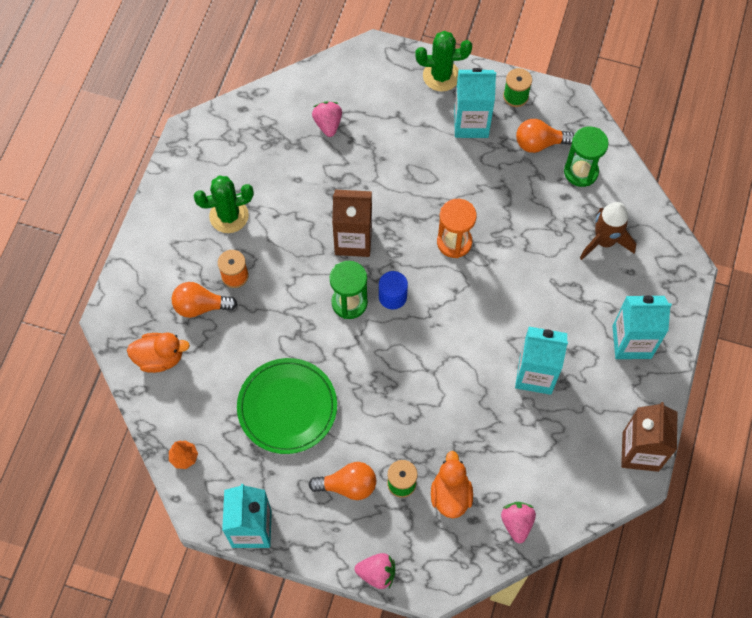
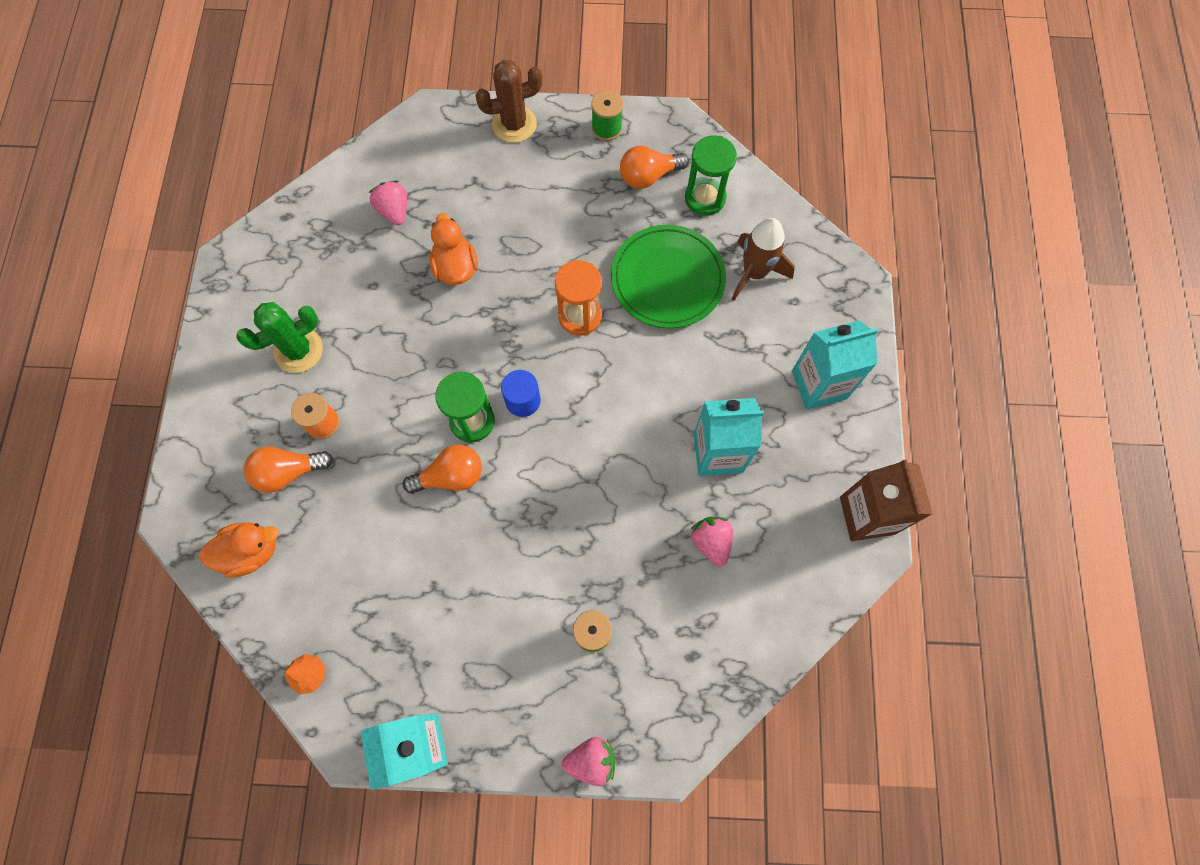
camera: 15 degrees left, 5 degrees up
green plate [237,358,337,454] -> green plate moved to [611,225,726,328]
orange light bulb [309,462,376,500] -> orange light bulb moved to [403,445,482,494]
brown carton [332,190,372,257] -> none
green cactus [415,31,472,92] -> brown cactus [475,60,543,143]
orange duck [431,451,473,518] -> orange duck moved to [429,213,478,285]
turquoise carton [454,68,496,138] -> none
pink strawberry [501,502,536,543] -> pink strawberry moved to [691,517,733,567]

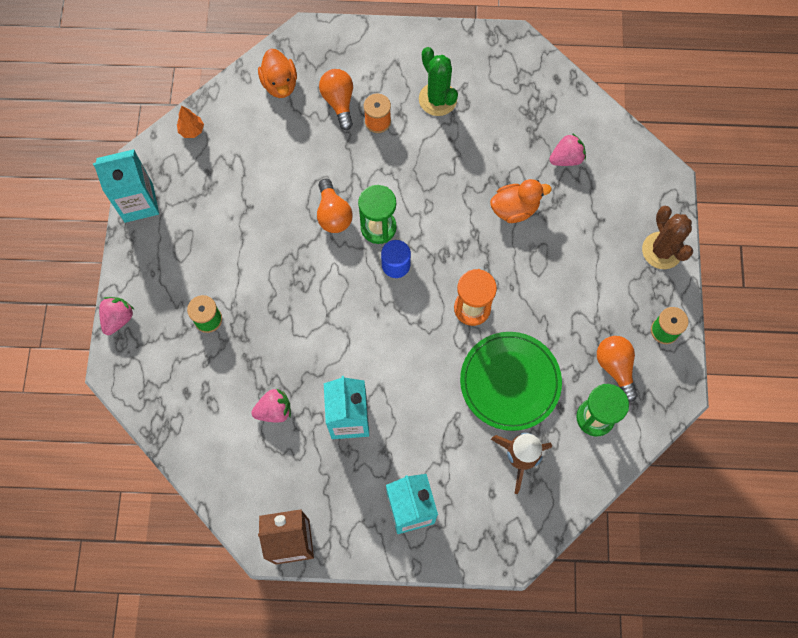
camera: 90 degrees right, 0 degrees up
pink strawberry [562,737,615,786] -> pink strawberry turned 150 degrees counterclockwise [99,297,134,335]

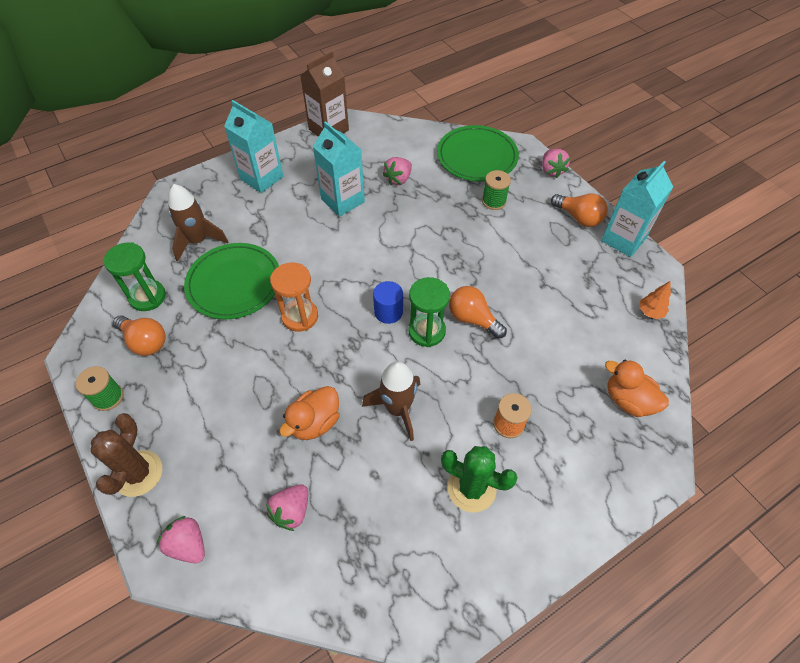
camera: 145 degrees right, 15 degrees down
orange light bulb [319,69,353,130] -> orange light bulb moved to [551,194,608,227]
brown cactus [642,206,693,269] -> brown cactus turned 60 degrees clockwise [91,413,162,497]
none -> pink strawberry [157,516,205,563]
none -> brown rocket [362,361,420,441]
none -> green plate [437,125,519,182]

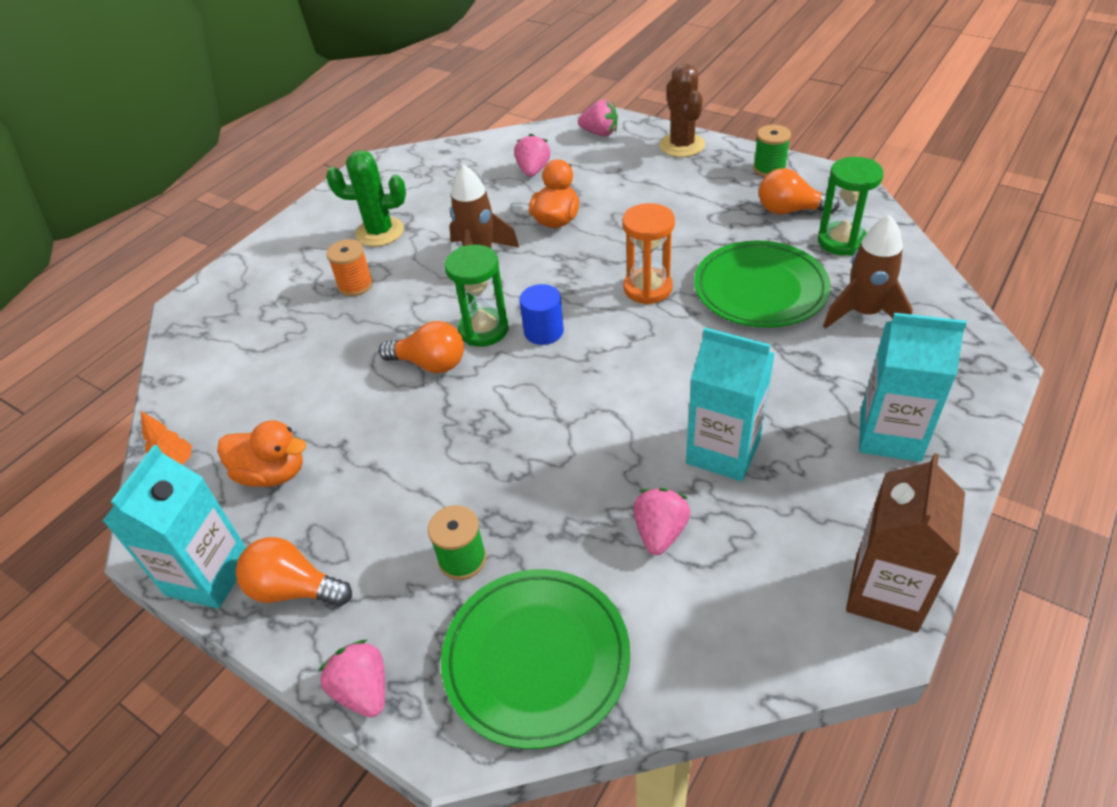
camera: 160 degrees right, 10 degrees down
orange duck [605,360,669,417] -> orange duck moved to [217,420,306,487]

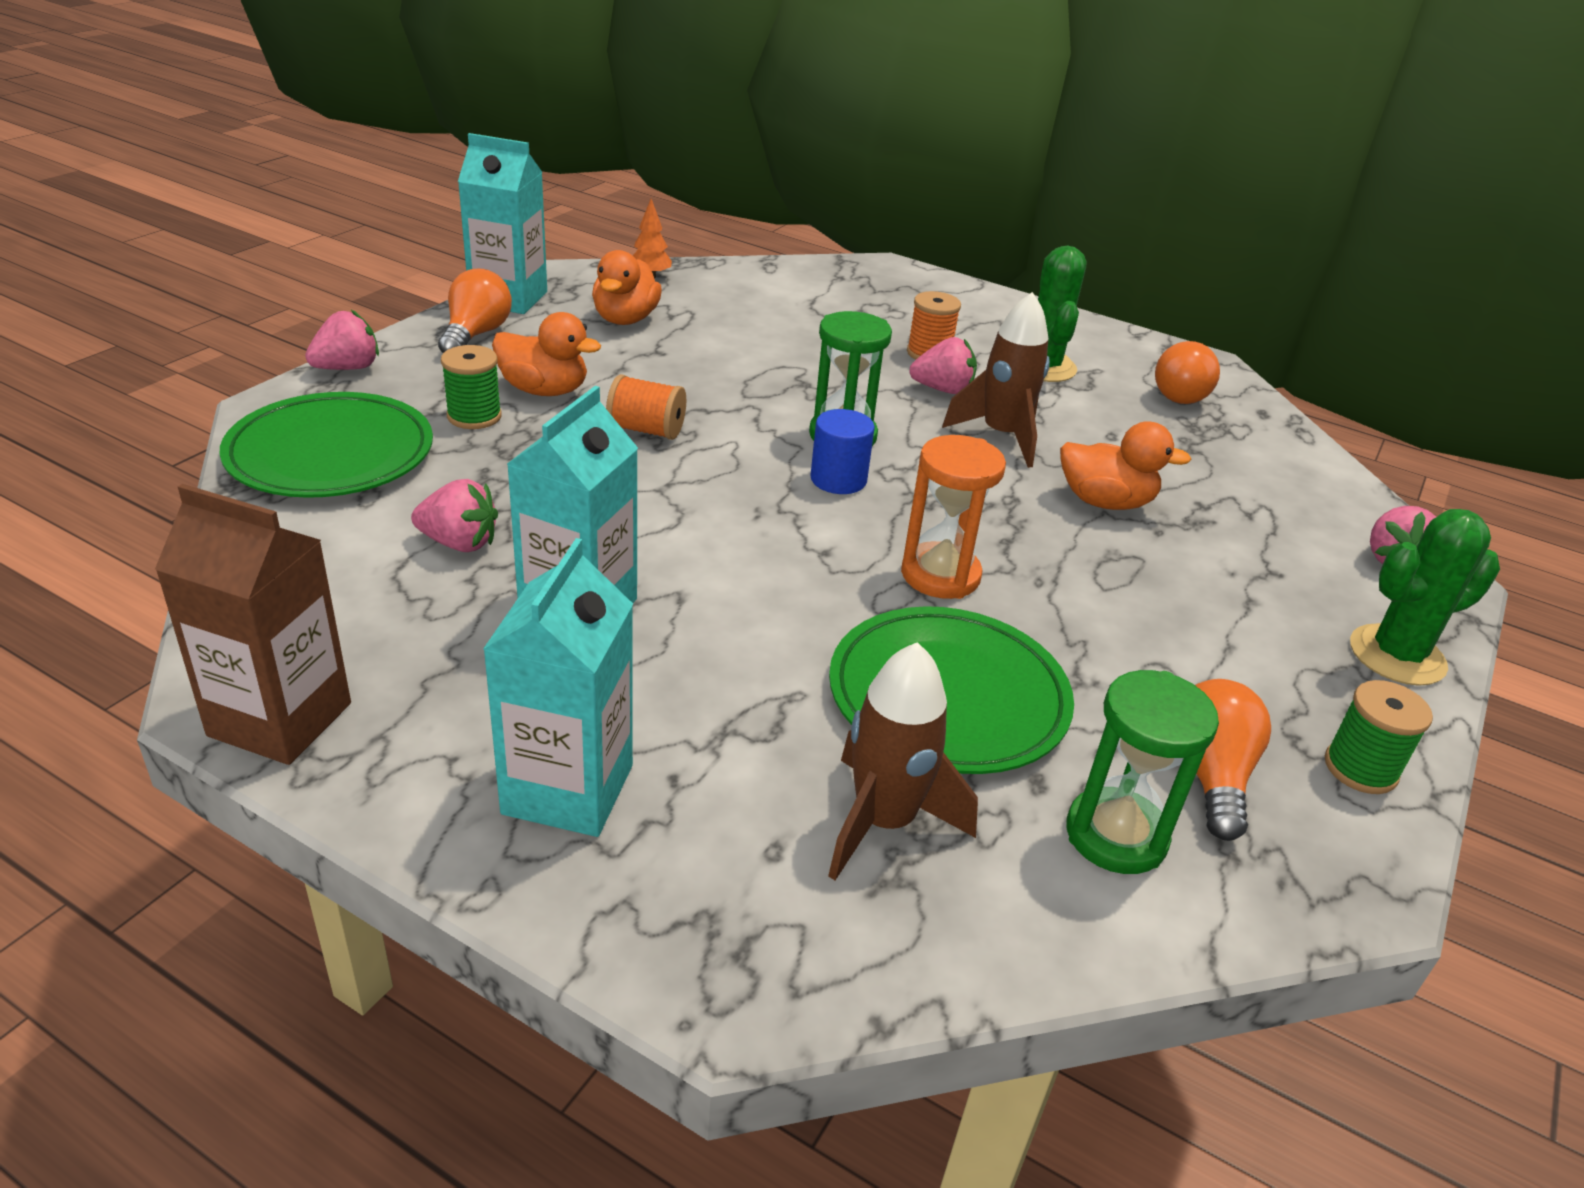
camera: 80 degrees right, 10 degrees down
orange light bulb [379,321,464,373] -> orange light bulb moved to [1155,341,1220,404]
pink strawberry [514,134,550,177] -> pink strawberry moved to [909,337,977,394]
brown cactus [659,64,705,157] -> green cactus [1350,509,1500,686]
none -> orange duck [492,312,601,396]
none -> orange spool [606,374,686,440]

